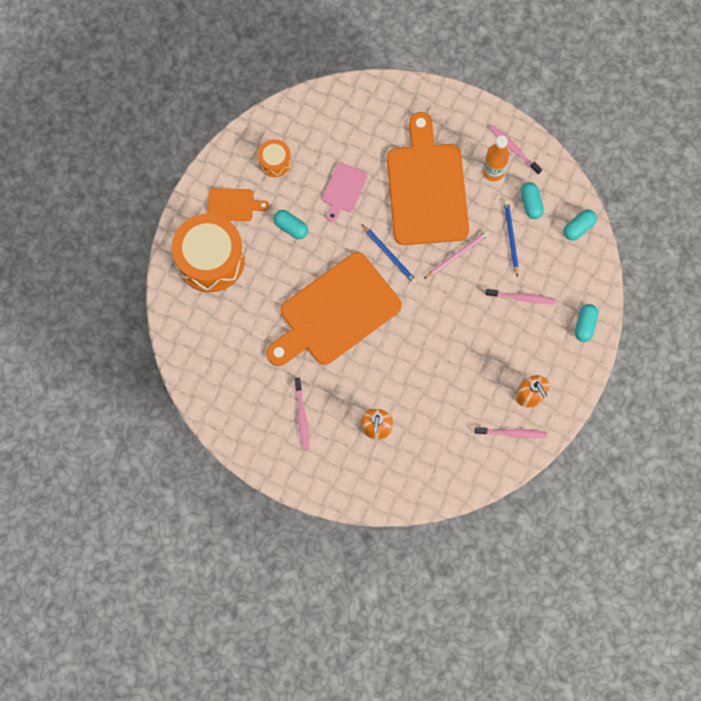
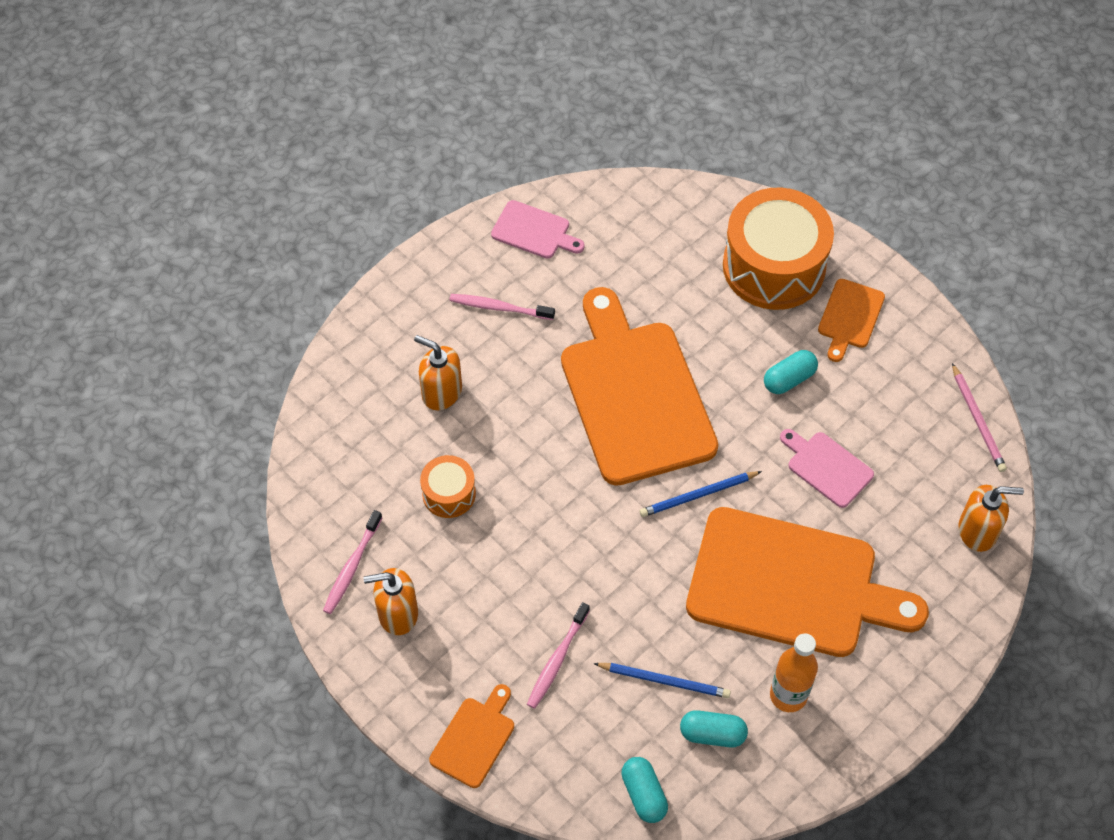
camera: 110 degrees right, 15 degrees down
orange drum [258,139,291,177] -> orange drum moved to [420,455,476,518]
pink pencil [424,231,489,279] -> pink pencil moved to [952,363,1007,472]
pink toothbrush [490,125,542,174] -> none
turquoise capsule [575,304,598,342] -> orange cutting board [429,684,514,788]
none -> pink cutting board [491,200,585,259]
none -> orange soap dispenser [959,485,1024,552]

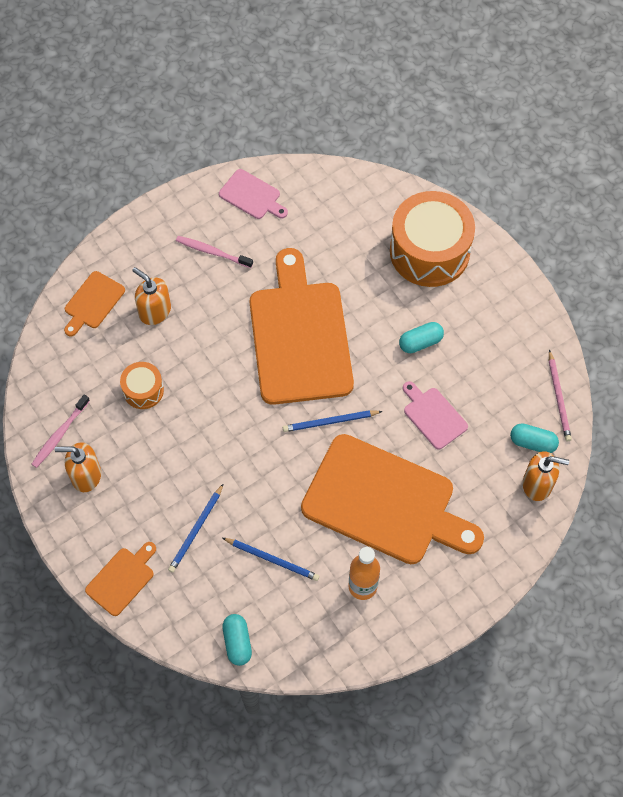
camera: 10 degrees right, 5 degrees up
pink toothbrush [527,602,590,709] -> blue pencil [168,483,224,573]
turquoise capsule [680,710,748,747] -> turquoise capsule moved to [510,423,559,453]
orange cutting board [818,279,885,362] -> orange cutting board moved to [64,271,125,336]

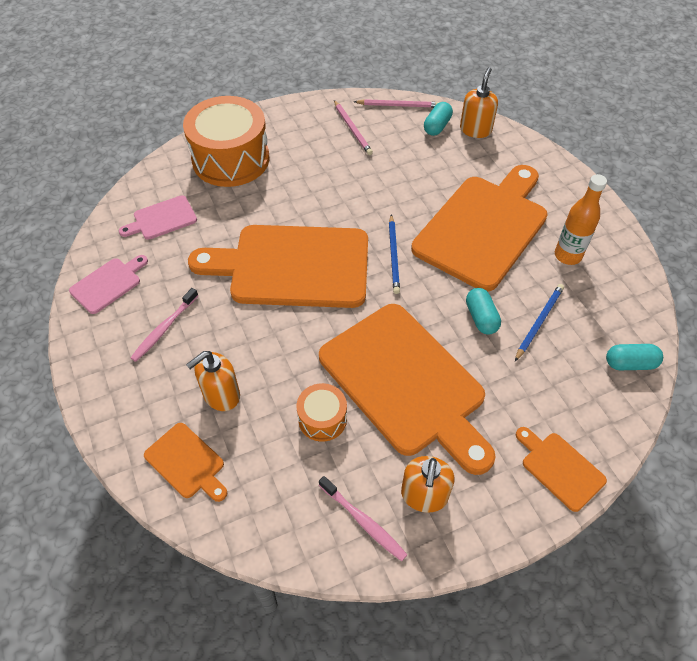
camera: 80 degrees left, 10 degrees down
blue pencil [168,483,224,573] -> none
turquoise capsule [399,322,444,353] -> turquoise capsule moved to [466,288,501,335]
pink cutting board [403,381,468,449] -> pink cutting board moved to [119,195,197,240]
none -> orange cutting board [319,304,496,475]
none -> pink pencil [334,100,373,155]

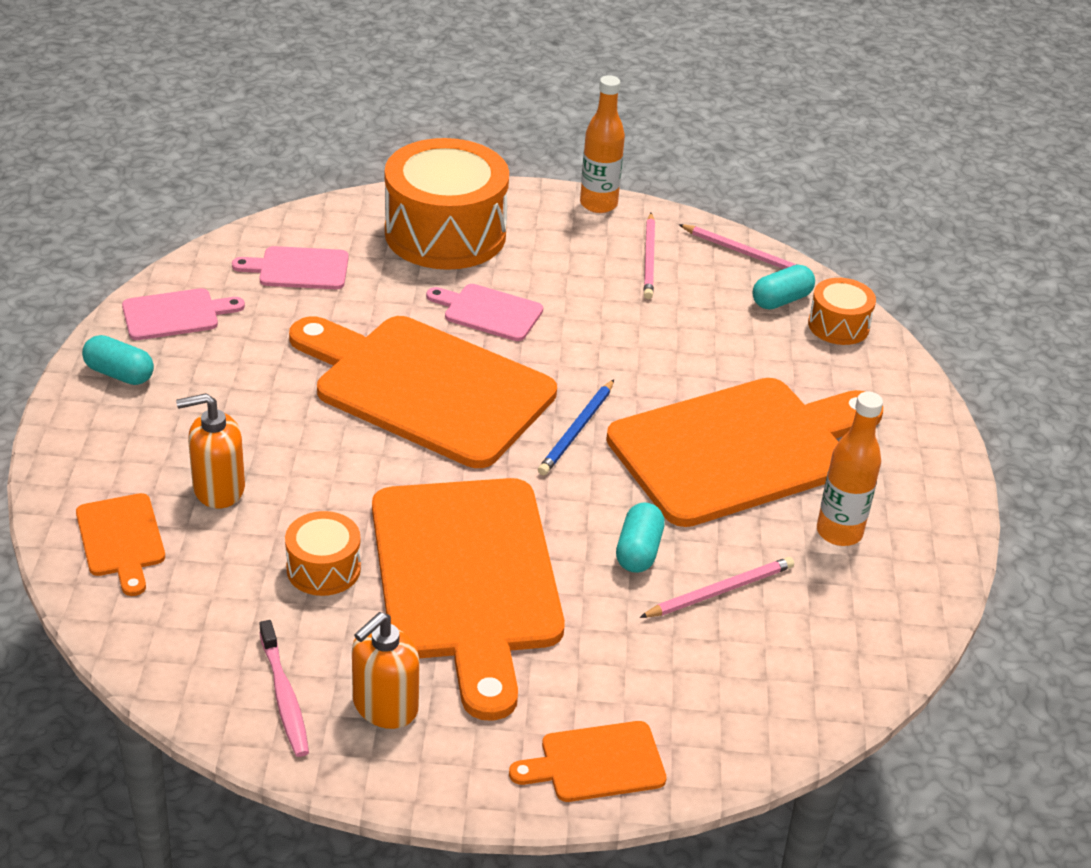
camera: 25 degrees right, 15 degrees down
pink toothbrush [131,288,198,362] -> none
orange soap dispenser [460,67,498,138] -> orange drum [808,278,876,345]
blue pencil [515,284,564,361] -> pink pencil [640,557,794,618]
orange cutting board [516,427,607,512] -> orange cutting board turned 90 degrees counterclockwise [509,721,667,802]
turquoise capsule [606,344,663,370] -> turquoise capsule moved to [82,335,154,385]
none -> pink cutting board [426,284,543,341]
none -> orange bottle [580,75,625,213]

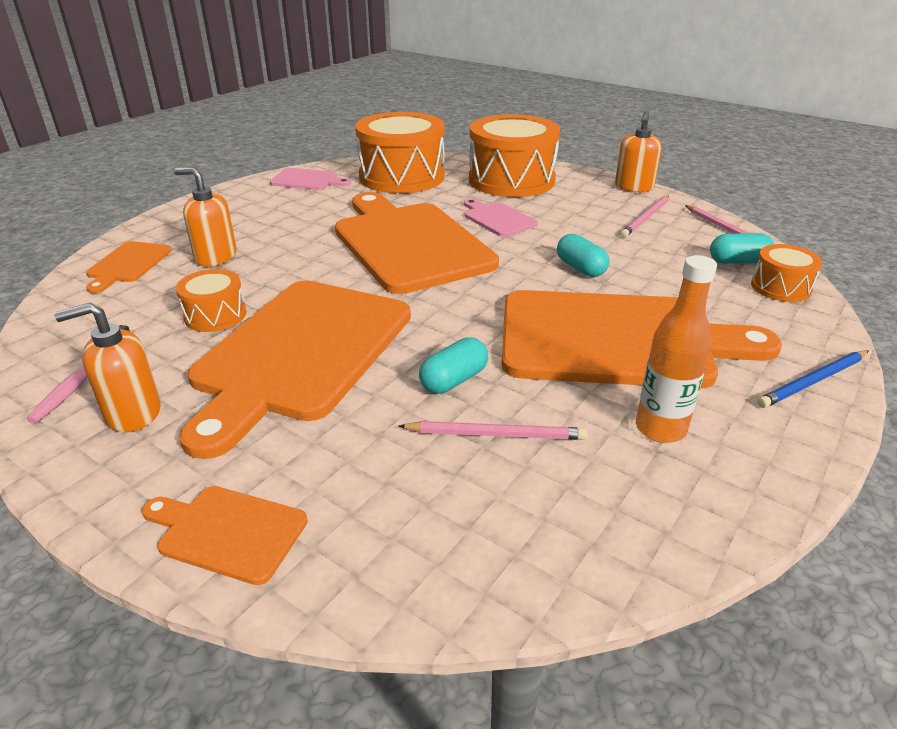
camera: 35 degrees right, 5 degrees down
turquoise capsule [82,335,154,385] -> turquoise capsule moved to [557,234,609,277]
pink cutting board [232,246,349,289] -> orange drum [355,112,445,193]
blue pencil [538,379,614,475] -> blue pencil moved to [757,350,869,408]
orange bottle [580,75,625,213] -> orange soap dispenser [615,111,661,192]

